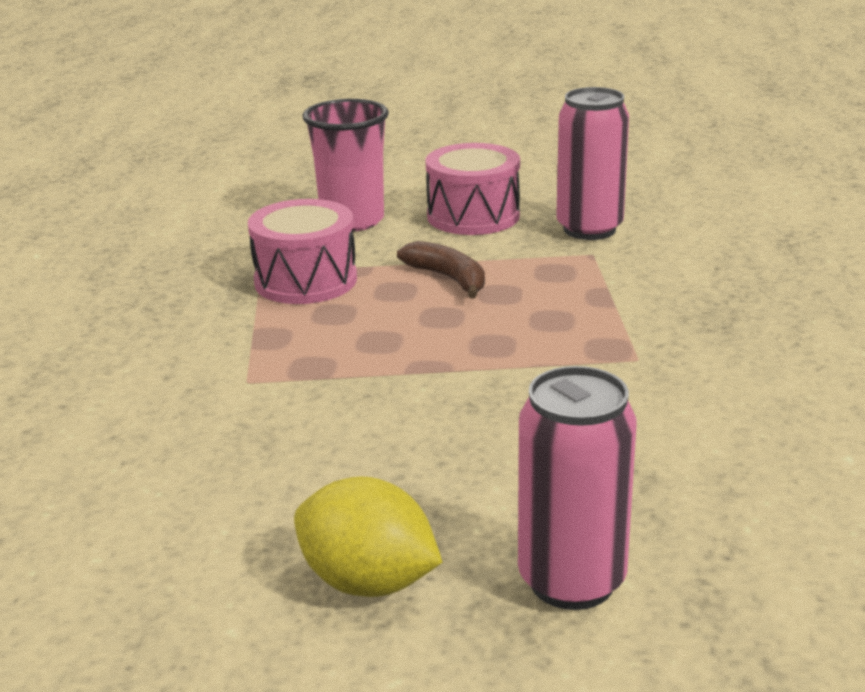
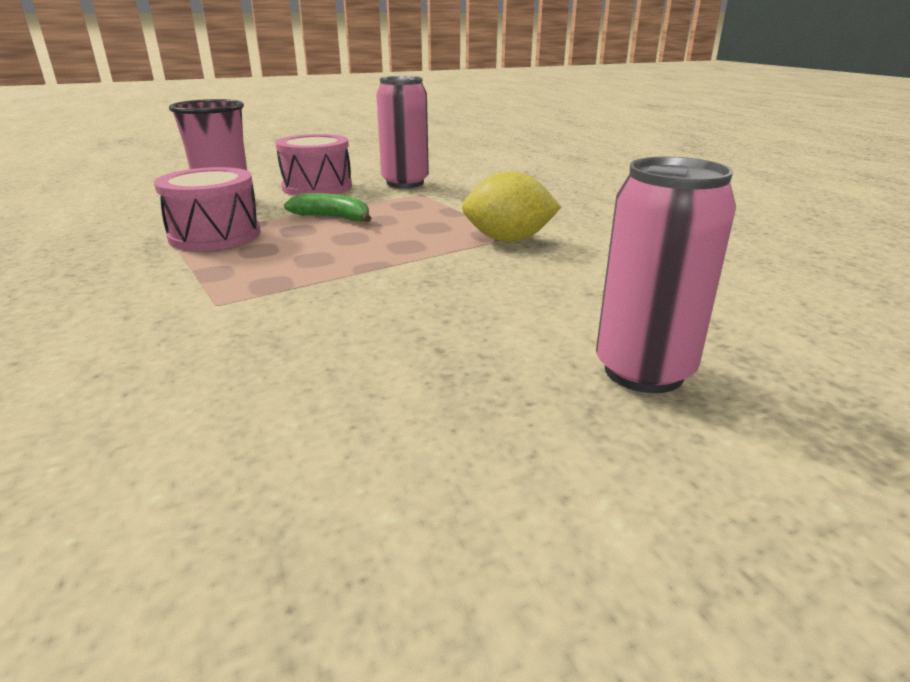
camera: 30 degrees left, 0 degrees up
yellow lemon [294,476,442,597] -> yellow lemon moved to [462,171,561,242]
brown banana [397,241,485,298] -> green banana [284,193,371,222]

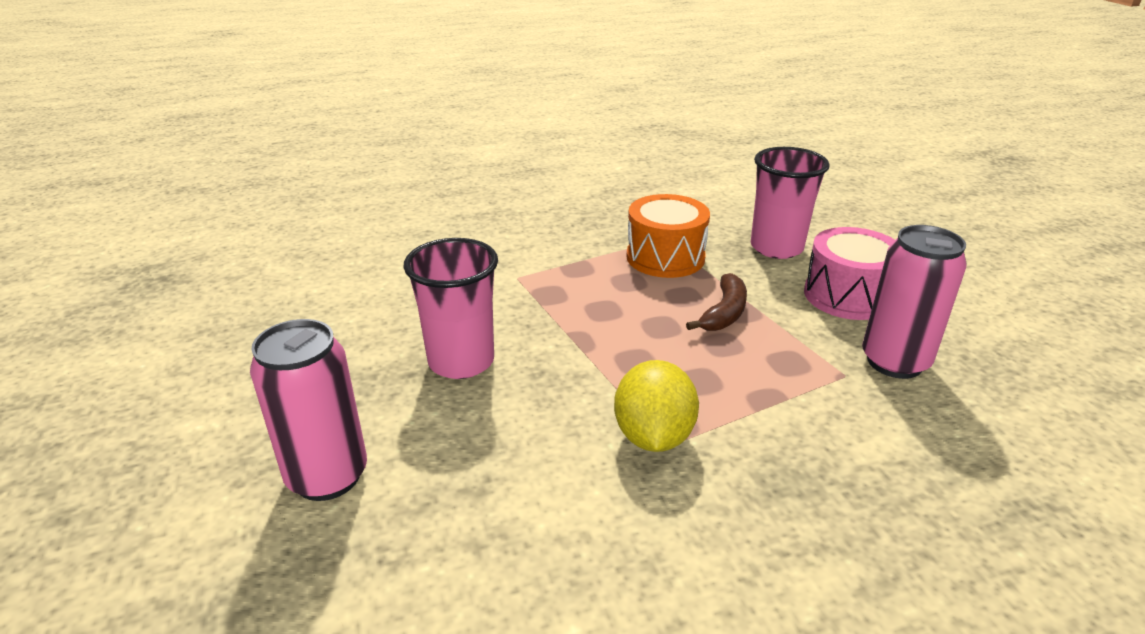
camera: 95 degrees right, 5 degrees up
pink drum [154,167,261,251] -> orange drum [626,194,710,278]
green banana [284,193,371,222] -> brown banana [686,273,747,331]
none -> pink cup [404,238,498,379]

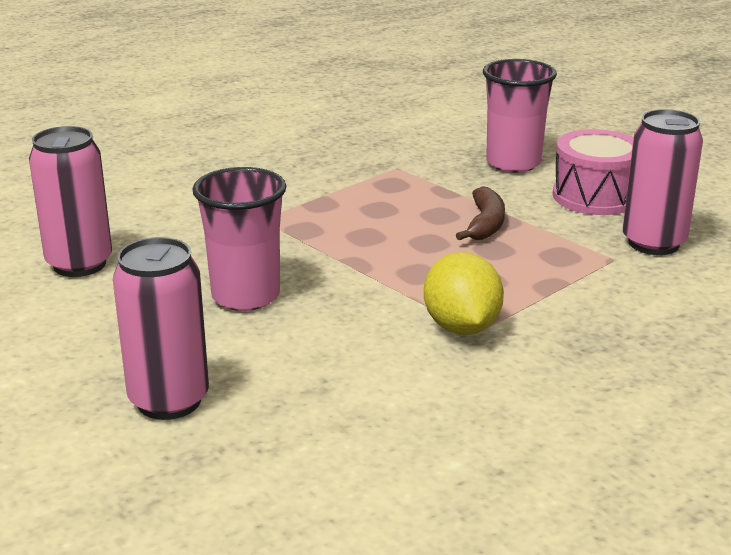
camera: 15 degrees left, 5 degrees down
orange drum [626,194,710,278] -> none
none -> pink can [29,126,112,277]

